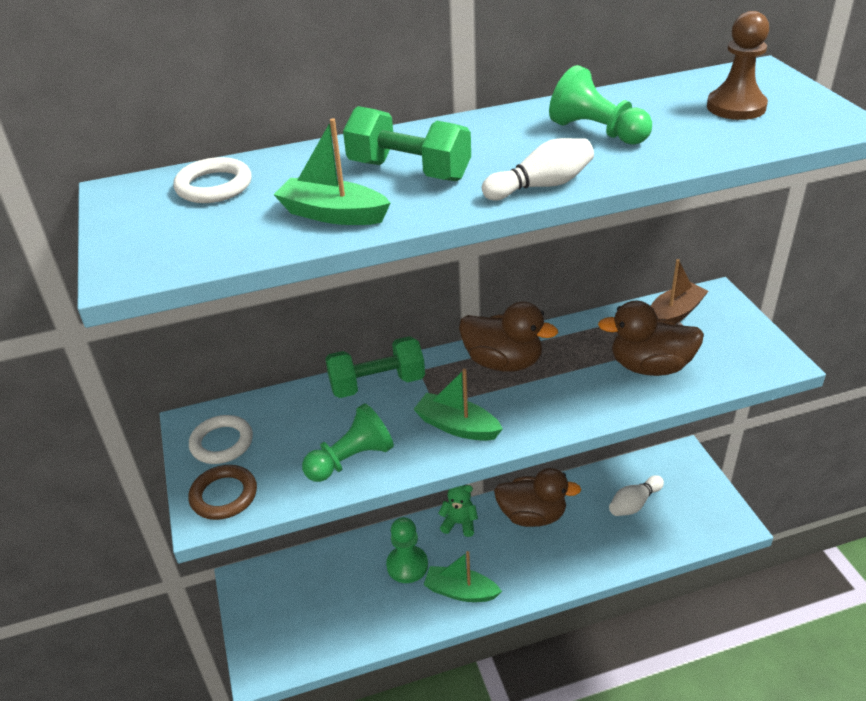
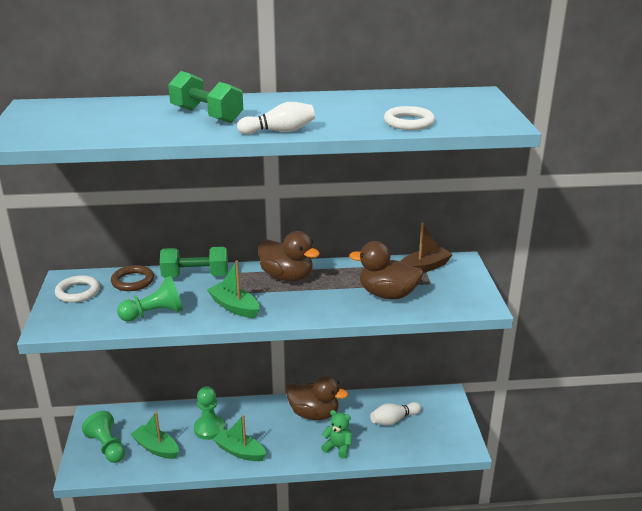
camera: 10 degrees right, 10 degrees down
white ring [174,157,252,203] -> white ring moved to [384,106,435,130]
brown ring [189,465,257,520] -> brown ring moved to [111,265,154,291]
green boat [273,118,391,225] -> green boat moved to [130,412,179,459]
green teddy bear [438,485,478,537] -> green teddy bear moved to [321,410,352,459]
green pawn [549,65,652,145] -> green pawn moved to [82,411,125,463]
brown pawn [707,11,769,120] -> none

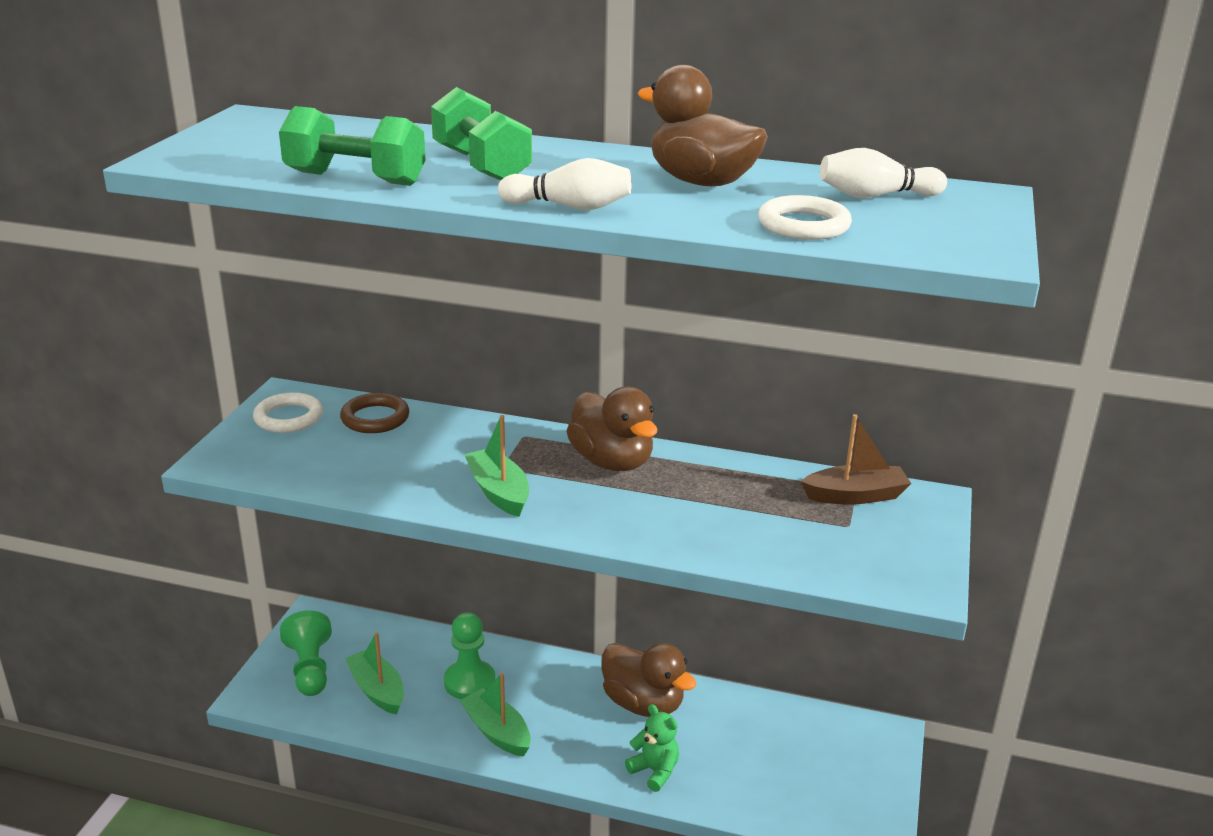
camera: 20 degrees right, 0 degrees up
green pawn [117,276,183,322] -> none
green dumbbell [160,247,228,278] -> green dumbbell moved to [279,106,426,186]
brown duck [349,241,424,299] -> brown duck moved to [638,65,768,186]
white bowling pin [370,402,421,425] -> white bowling pin moved to [820,148,947,198]

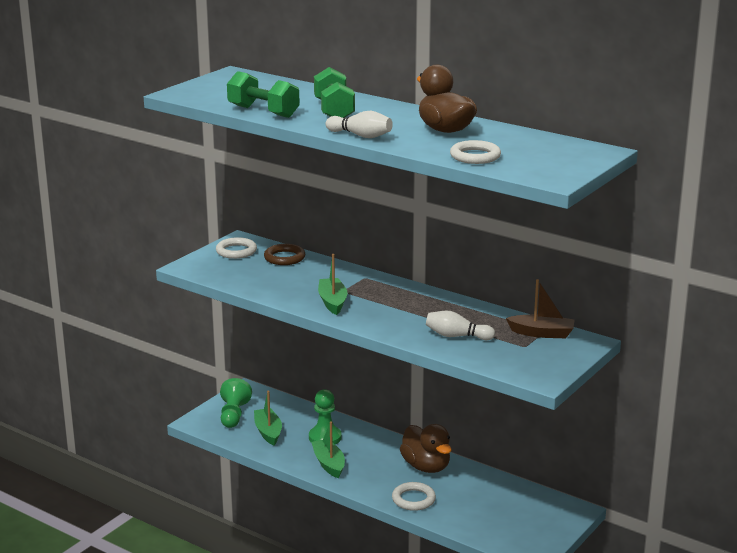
camera: 20 degrees right, 5 degrees down
brown duck [566,387,657,471] -> none
green teddy bear [625,704,679,792] -> white ring [392,482,436,511]
white bowling pin [820,148,947,198] -> white bowling pin moved to [426,311,495,340]

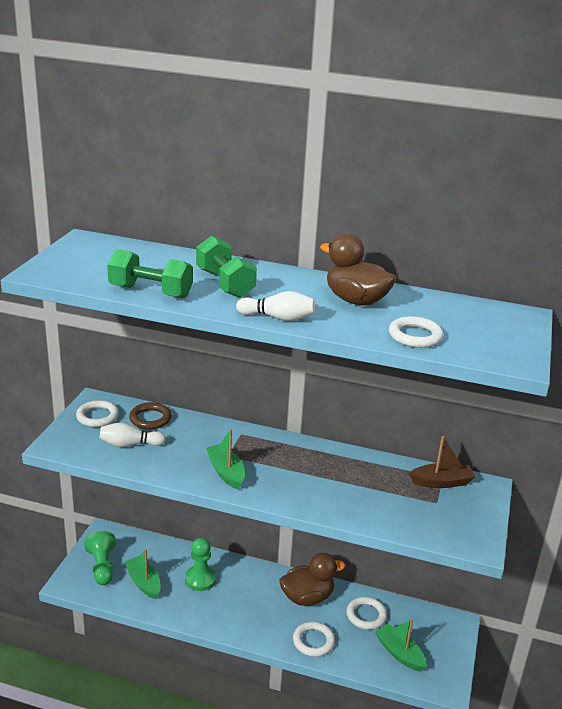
camera: 20 degrees left, 5 degrees up
green boat [311,421,345,478] -> green boat moved to [375,619,427,672]
brown duck [400,424,452,473] -> brown duck turned 60 degrees counterclockwise [279,553,345,606]
white bowling pin [426,311,495,340] -> white bowling pin moved to [99,422,166,447]
none -> white ring [346,597,387,630]

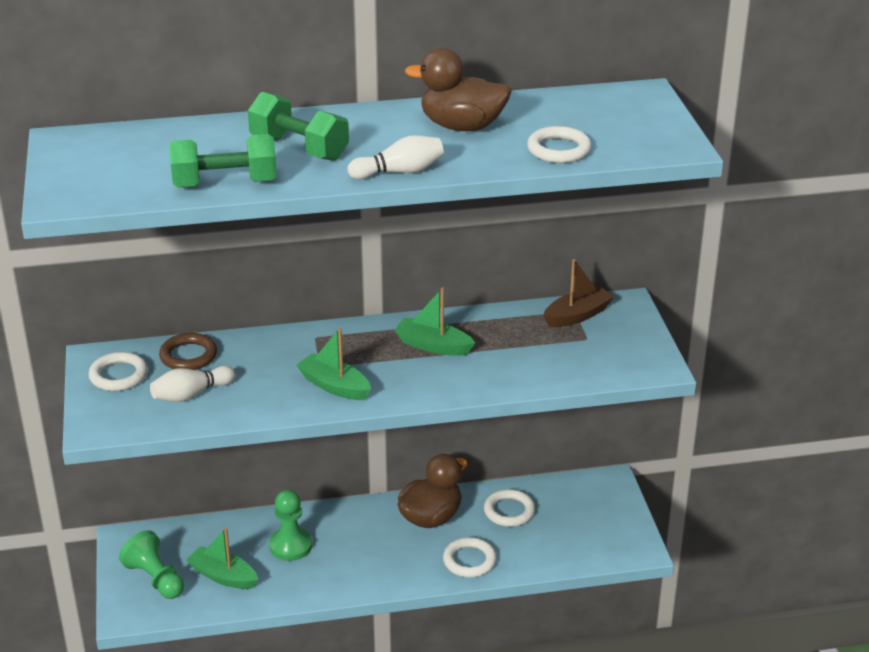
camera: 25 degrees left, 5 degrees up
green boat [375,619,427,672] -> green boat moved to [394,288,475,356]

